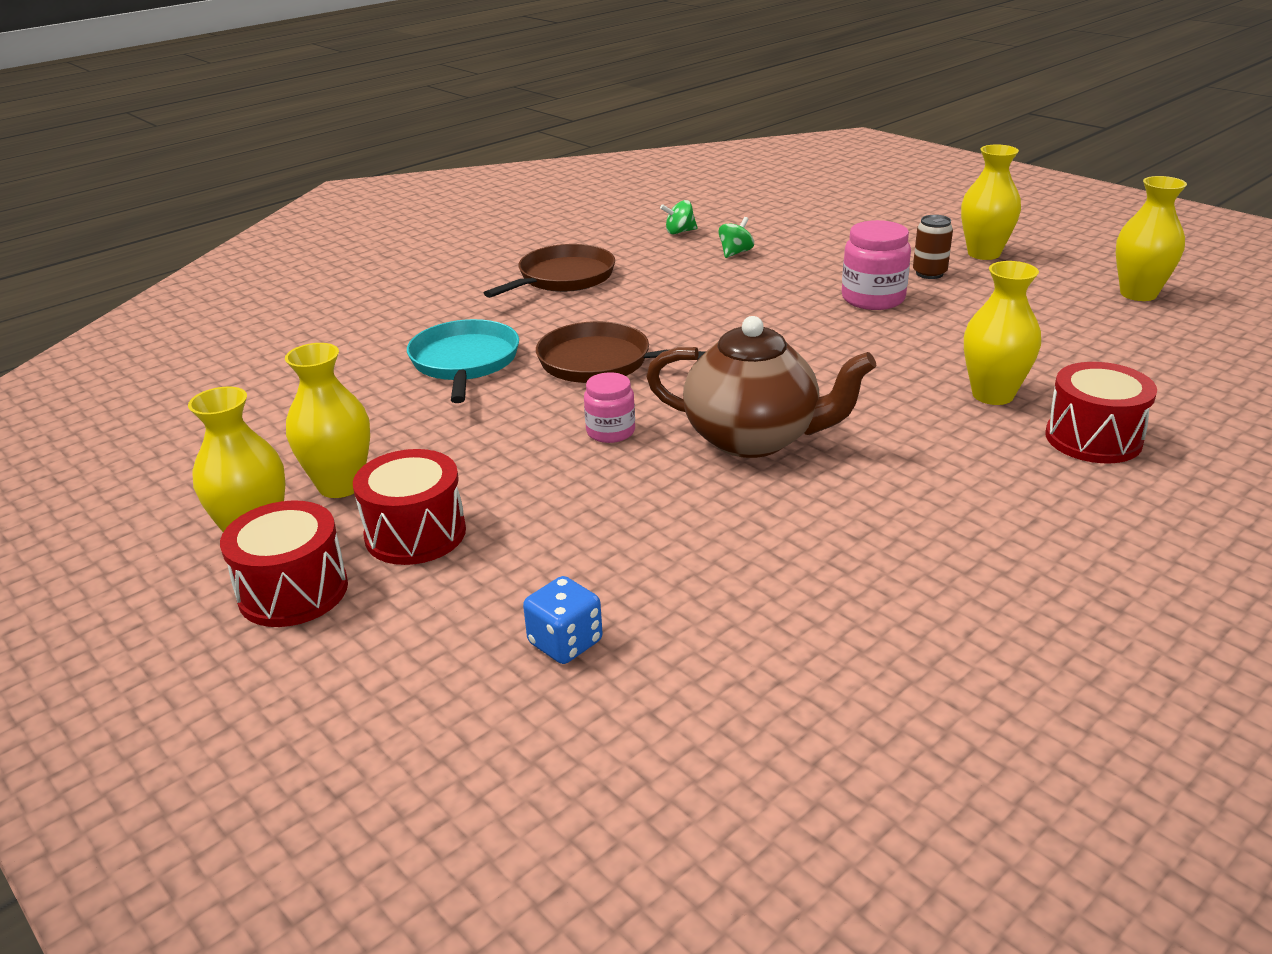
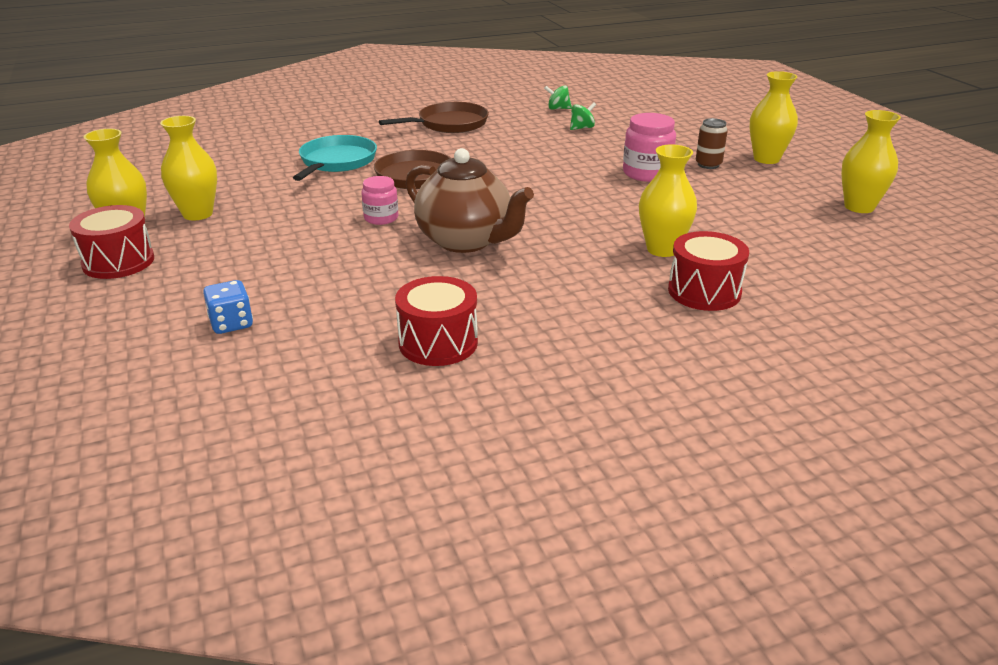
camera: 20 degrees right, 0 degrees up
red drum [353,449,466,565] -> red drum moved to [395,276,478,366]

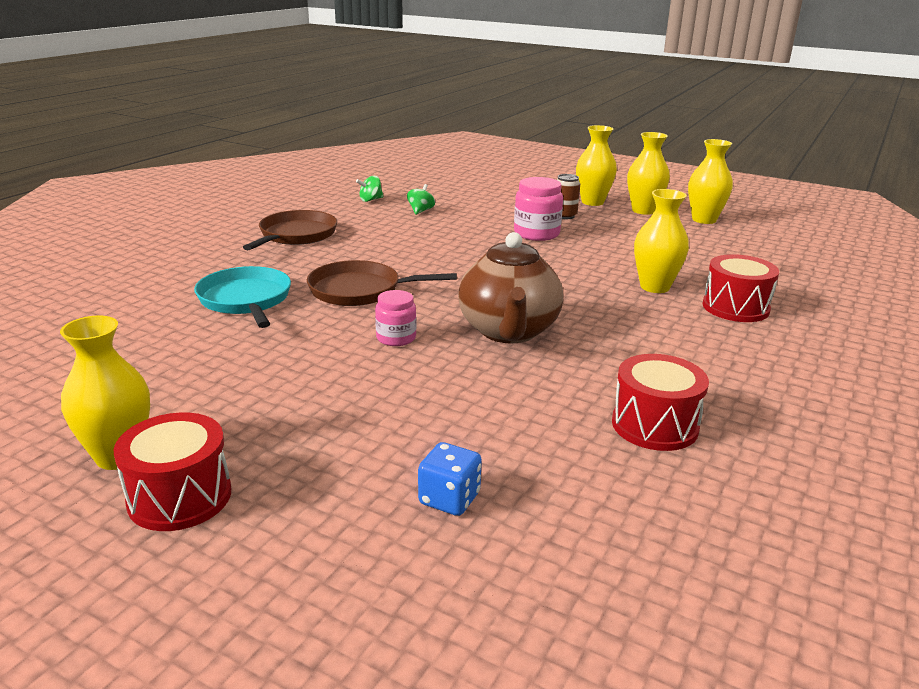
camera: 40 degrees left, 5 degrees down
yellow vase [160,116,217,221] -> yellow vase moved to [627,132,670,215]
brown teapot [406,148,534,253] -> brown teapot turned 90 degrees clockwise [458,232,563,343]

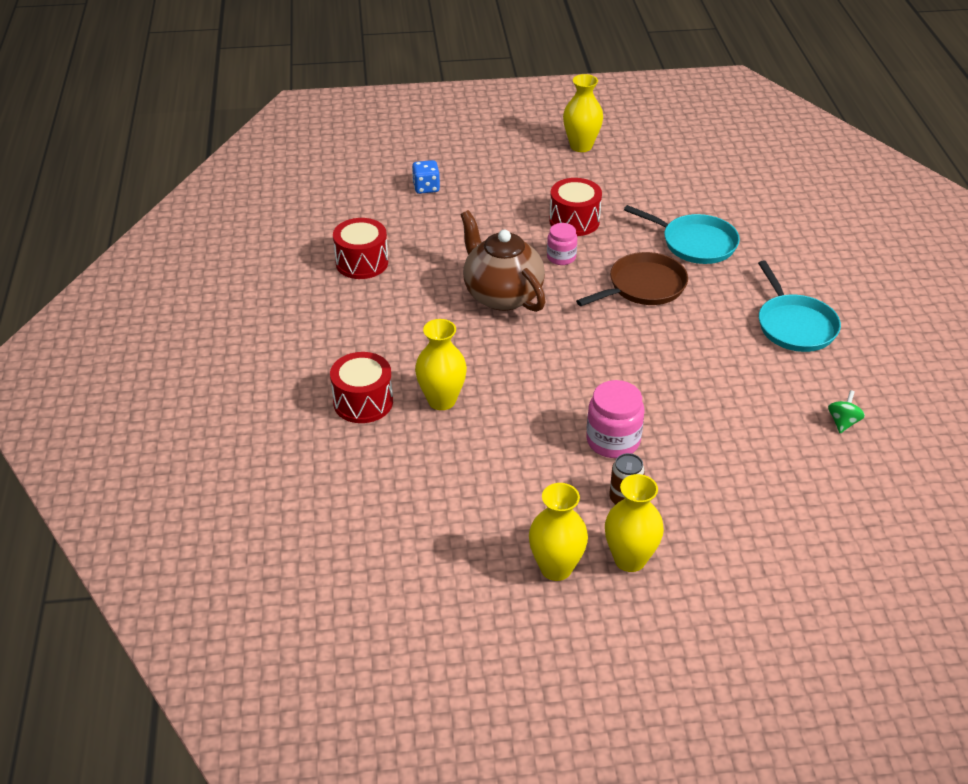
camera: 145 degrees right, 15 degrees up
red drum [114,413,231,531] -> red drum moved to [549,178,602,236]
brown pan [243,210,337,250] -> turquoise pan [758,260,841,352]
green spinning top [407,184,435,215] -> none
yellow vase [688,139,733,224] -> none

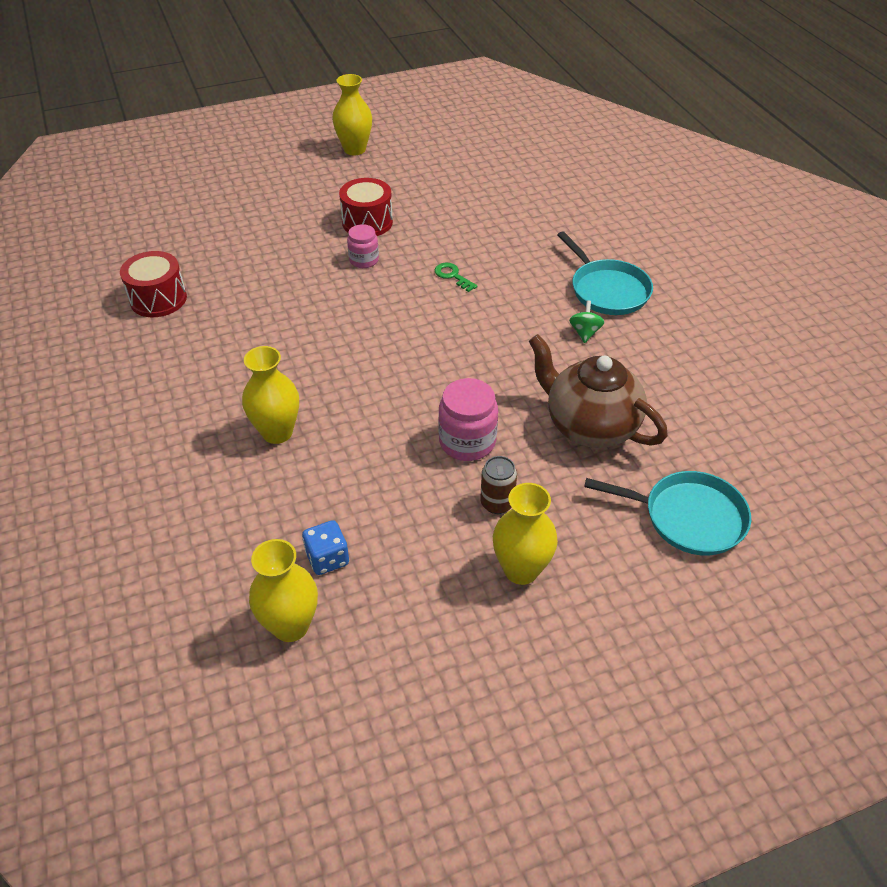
camera: 15 degrees left, 5 degrees up
red drum [330,352,393,423] -> none
blue dice [412,160,440,194] -> blue dice moved to [302,520,349,575]
brown teapot [460,210,546,312] -> brown teapot moved to [529,334,668,448]
yellow vase [529,483,588,581] -> yellow vase moved to [249,539,318,642]
brown pan [576,252,688,306] -> green key [435,263,478,292]
turquoise pan [624,205,740,264] -> turquoise pan moved to [584,471,751,556]
green spinning top [828,390,865,433] -> green spinning top moved to [569,301,605,343]

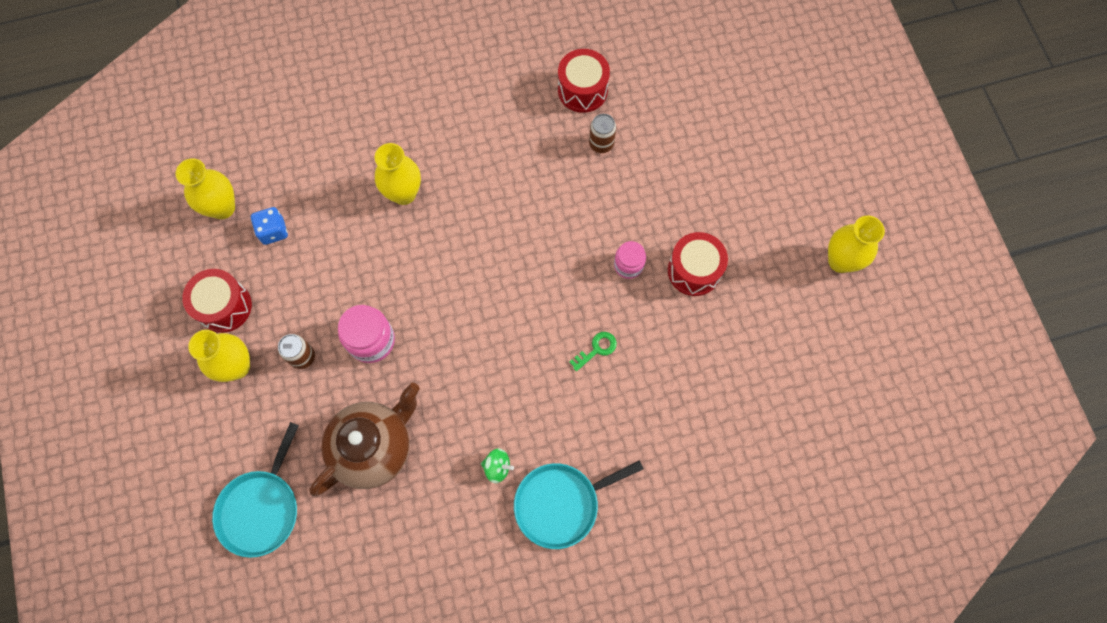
camera: 95 degrees right, 25 degrees up
none -> red drum [182,269,252,333]
none -> brown can [589,114,616,153]

